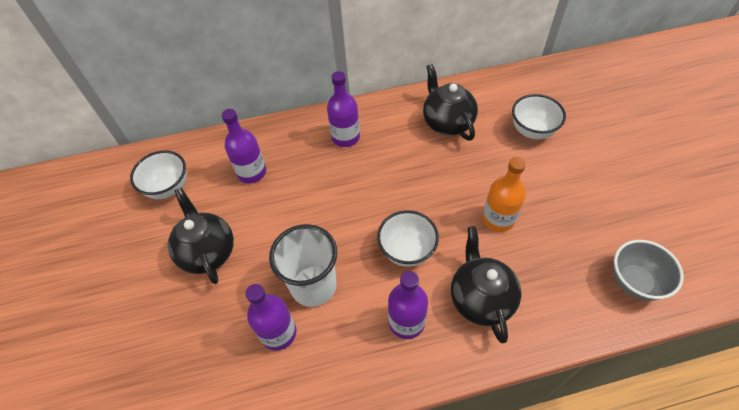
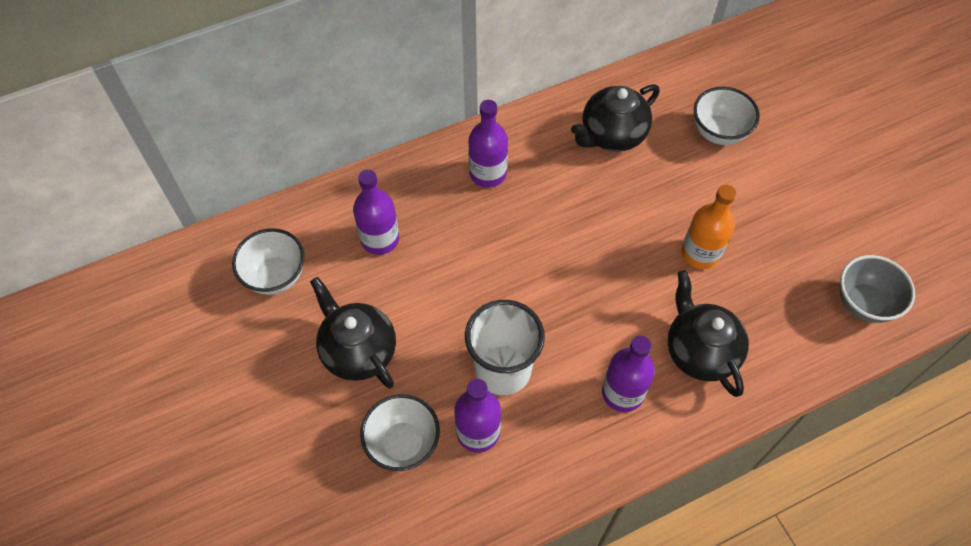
camera: 15 degrees left, 5 degrees up
white bowl [377,210,439,267] -> white bowl moved to [360,394,440,471]
black teapot [423,64,478,141] -> black teapot turned 90 degrees counterclockwise [571,84,660,152]

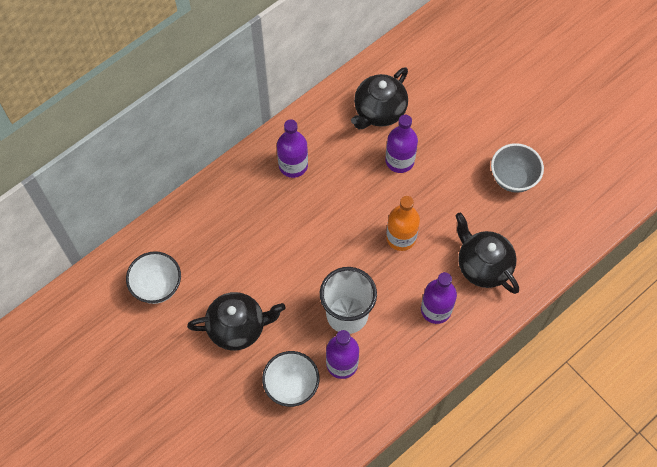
camera: 15 degrees left, 5 degrees up
black teapot [310,277,396,389] -> black teapot turned 135 degrees clockwise [187,292,285,351]
purple bottle [353,169,399,255] -> purple bottle moved to [385,115,418,173]
orange bottle [682,185,736,269] -> orange bottle moved to [386,196,420,251]
white bowl [694,87,760,145] -> none
grey bowl [840,255,915,323] -> grey bowl moved to [491,143,544,193]

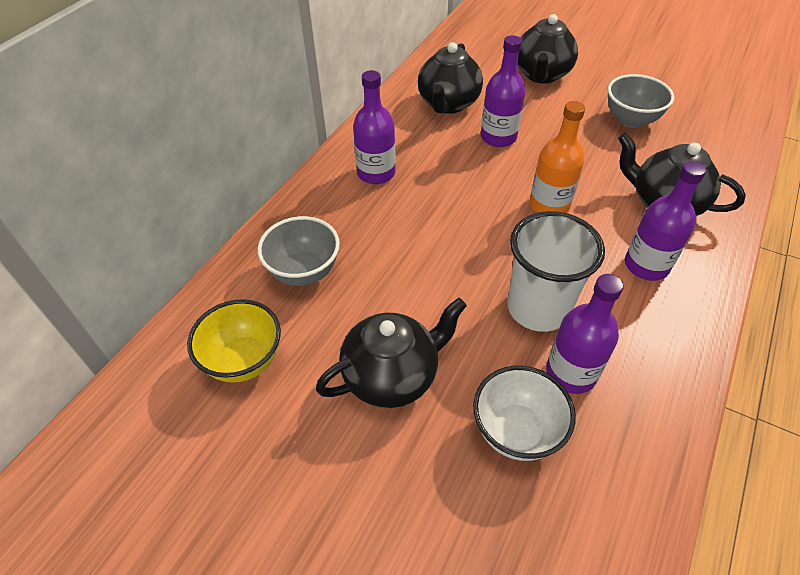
camera: 20 degrees left, 15 degrees down
white bowl [126,251,181,304] -> yellow bowl [187,299,281,383]
none -> grey bowl [258,216,340,286]
none -> black teapot [517,14,578,84]

